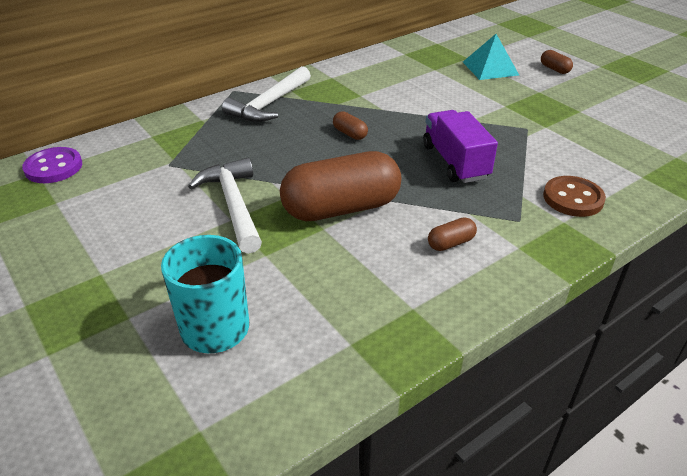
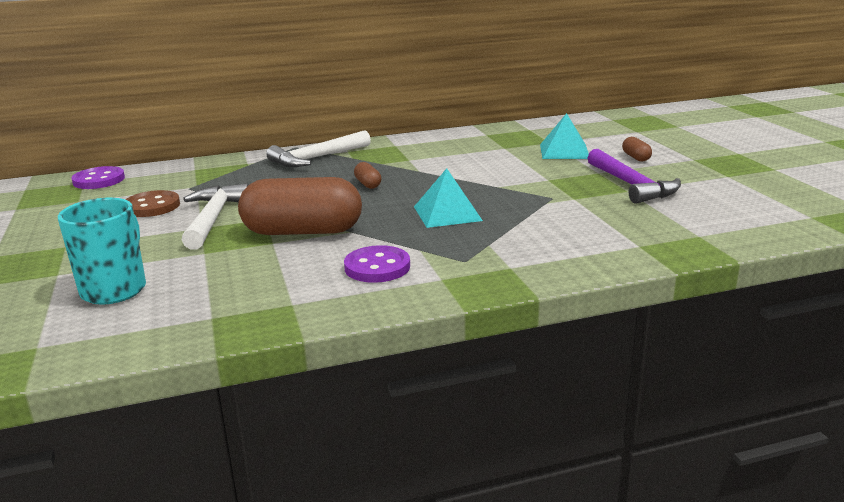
camera: 20 degrees right, 15 degrees down
purple truck [423,110,498,183] -> turquoise pyramid [414,168,483,228]
brown capsule [428,217,477,251] -> purple button [344,245,410,283]
brown button [543,176,606,217] -> brown button moved to [125,190,180,217]
none -> purple hammer [587,149,681,204]

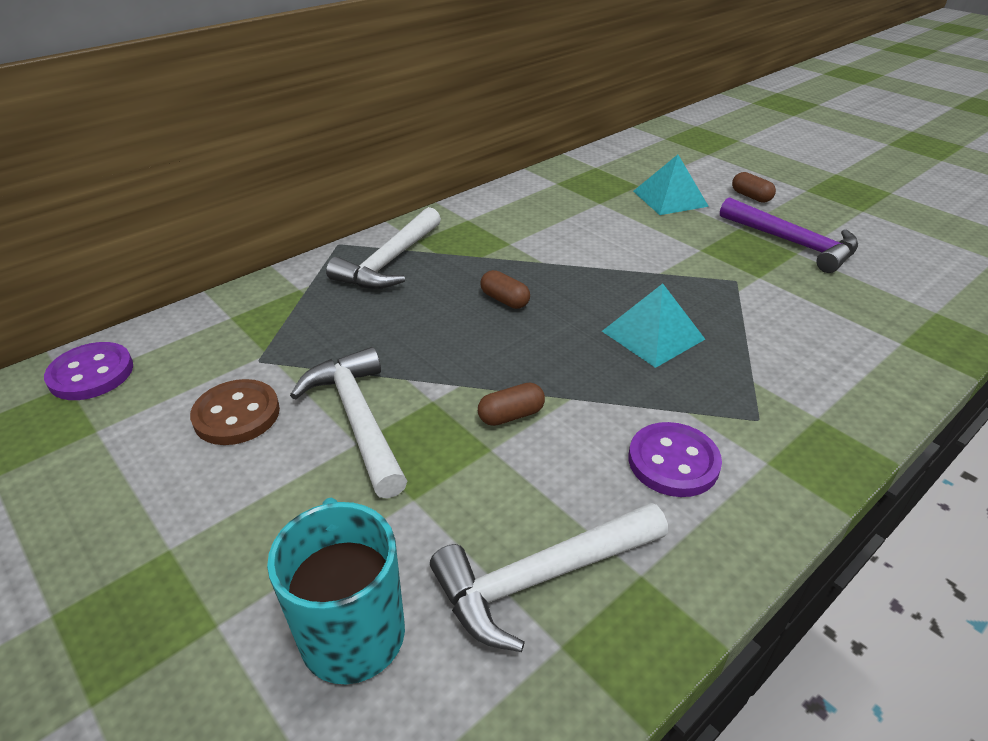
camera: 25 degrees left, 15 degrees up
brown capsule [238,177,362,235] -> brown capsule [478,382,545,426], size x0.41
none -> white hammer [430,503,668,652]

